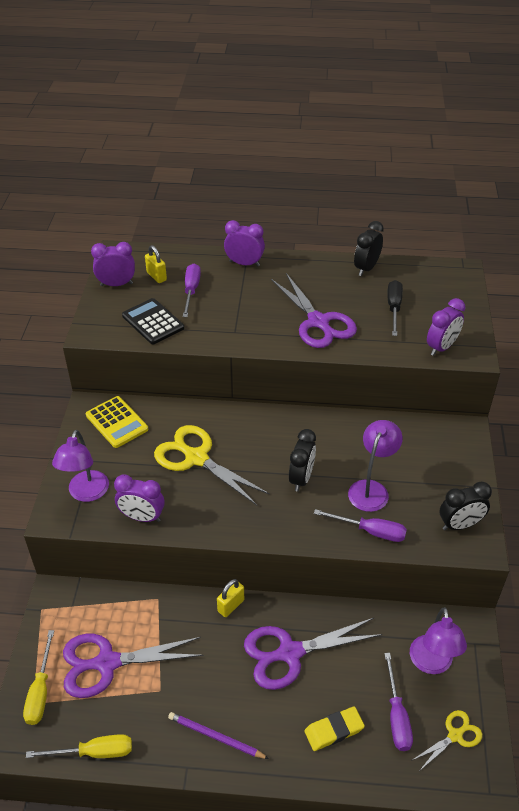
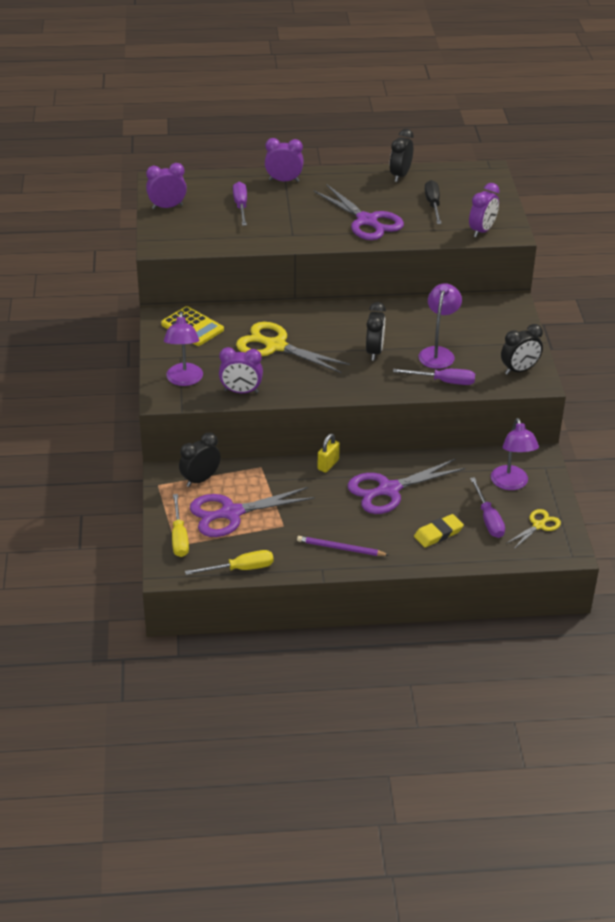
camera: 10 degrees left, 5 degrees down
black calculator [122,298,184,344] -> none
yellow padlock [145,245,167,283] -> none
none -> black clock [179,433,221,487]

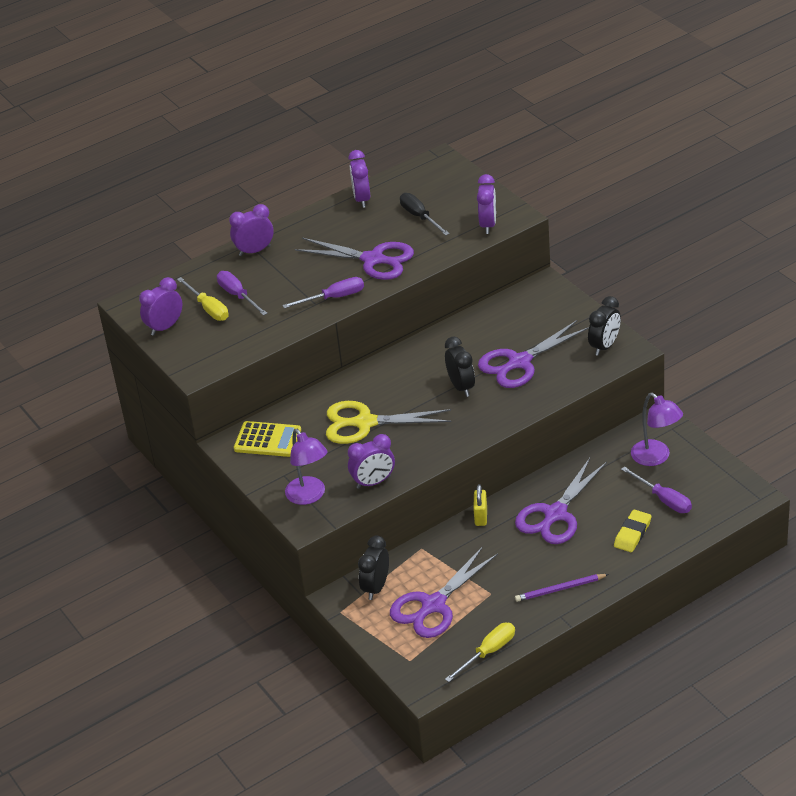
camera: 25 degrees left, 0 degrees up
yellow screwdriver [172,494,189,557] -> yellow screwdriver moved to [177,277,229,321]
black clock [390,129,414,182] -> purple clock [348,150,370,208]
purple screwdriver [393,369,475,385] -> purple screwdriver moved to [282,277,364,308]
purple lamp [418,283,462,369] -> purple scissors [478,320,589,388]
yellow scissors [507,509,561,549] -> none

